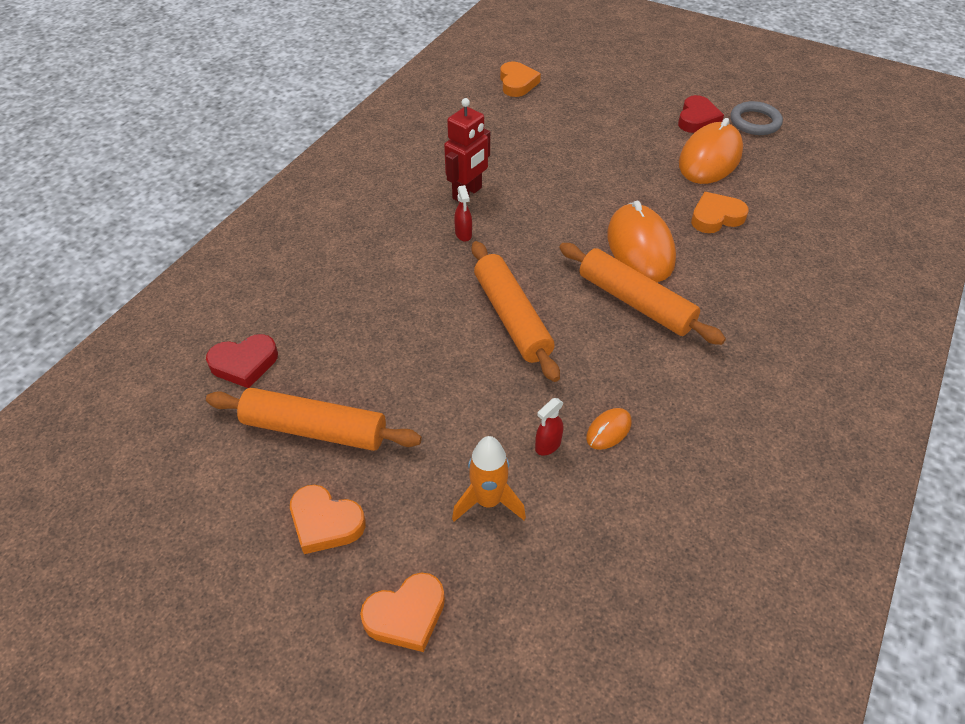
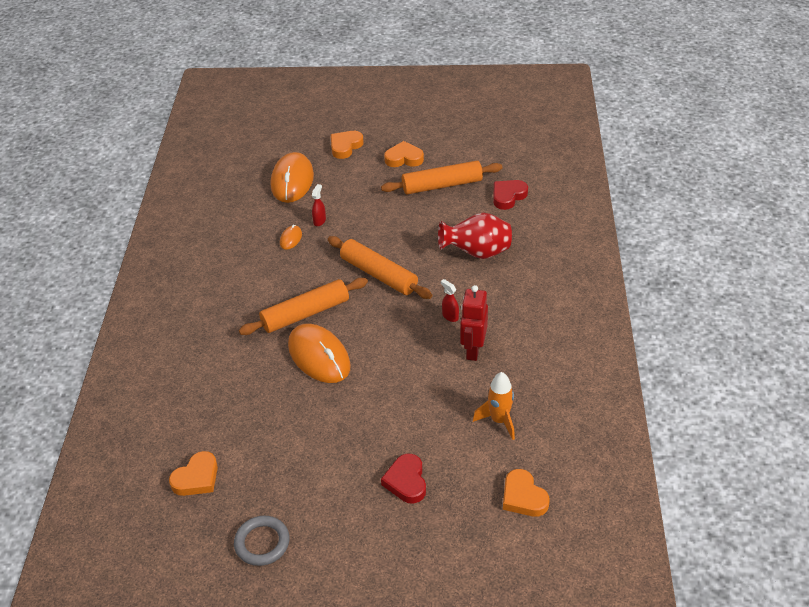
camera: 155 degrees right, 5 degrees down
orange rocket [452,436,526,522] -> orange rocket moved to [473,372,515,440]
orange rolling pin [559,243,726,345] -> orange rolling pin turned 45 degrees counterclockwise [239,278,368,335]
red heart [678,95,724,133] -> red heart moved to [381,454,426,504]
orange mouse [679,118,743,184] -> orange mouse moved to [271,152,314,203]
orange heart [691,192,748,233] -> orange heart moved to [169,451,218,496]
none -> red vase [438,212,512,259]

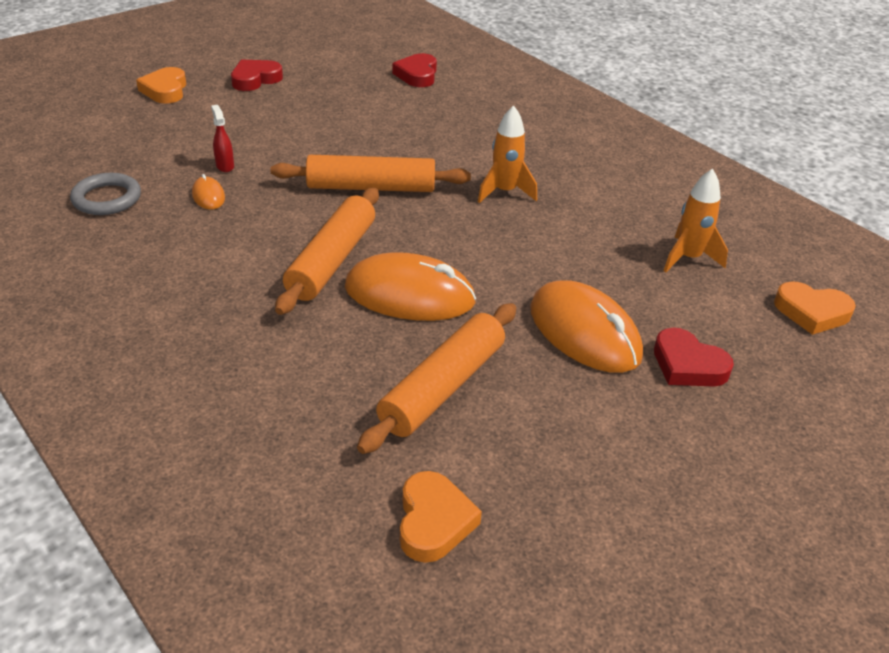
camera: 45 degrees left, 5 degrees down
grey ring [234,516,289,566] -> grey ring moved to [70,173,141,215]
orange mouse [271,152,314,203] -> orange mouse moved to [530,280,643,373]
orange rolling pin [381,161,502,194] -> orange rolling pin moved to [357,303,516,454]
orange heart [384,141,424,167] -> red heart [231,60,283,91]
red vase [438,212,512,259] -> none
red spray bottle [441,279,459,322] -> orange rocket [478,105,537,203]
red robot [460,285,488,361] -> none

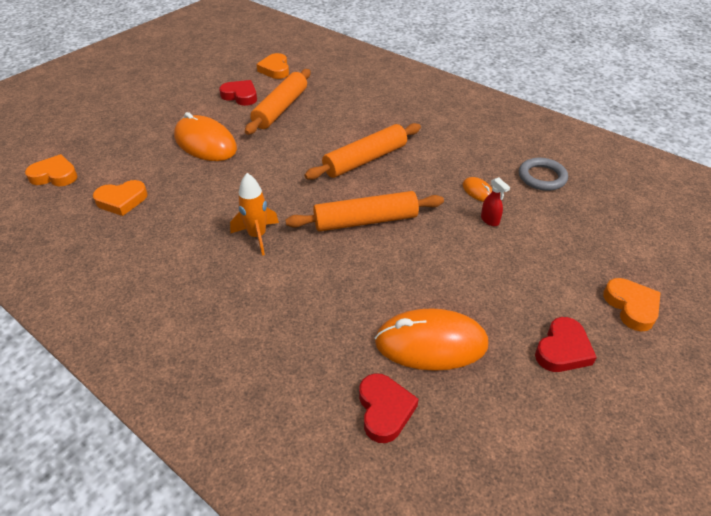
camera: 170 degrees right, 5 degrees up
orange rolling pin [275,188,379,315] -> orange rolling pin turned 45 degrees clockwise [305,123,421,180]
orange mouse [345,252,476,321] -> orange mouse moved to [375,308,489,371]
red heart [654,328,734,386] -> red heart moved to [219,80,257,106]
orange rocket [664,169,728,272] -> orange heart [93,180,148,216]

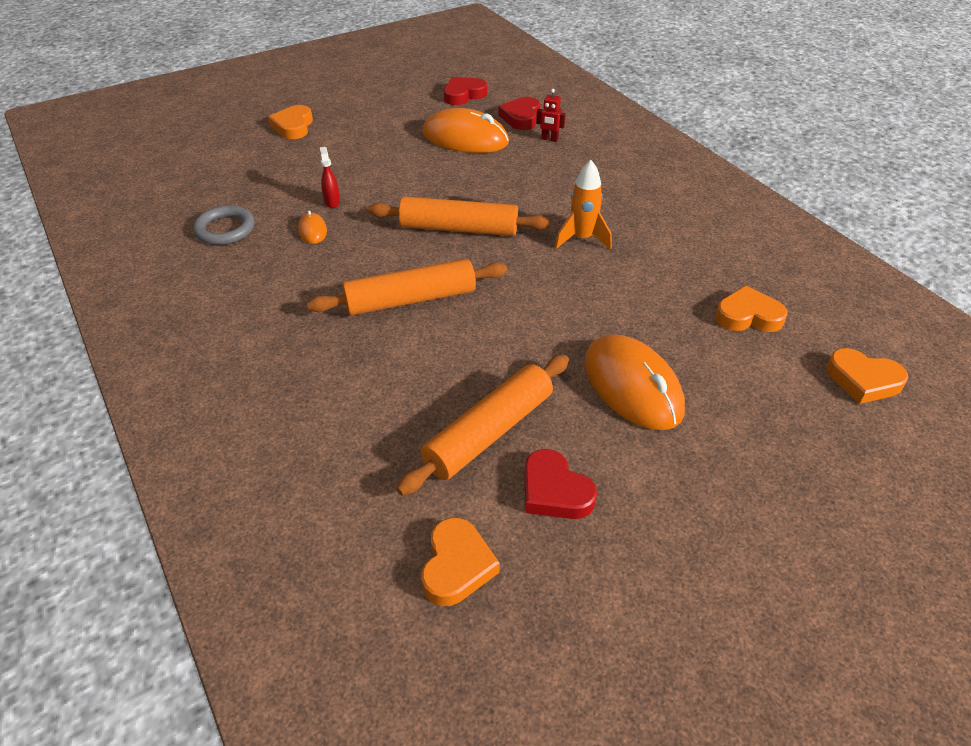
camera: 160 degrees left, 0 degrees up
red heart [535,317,597,372] -> red heart moved to [444,77,487,105]
none -> red robot [536,89,566,142]

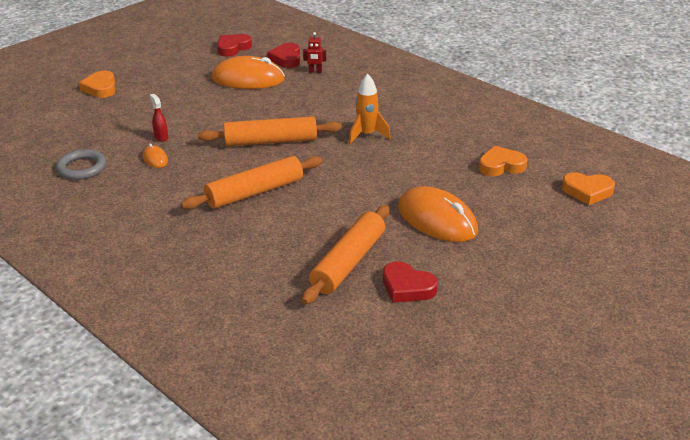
camera: 15 degrees left, 10 degrees down
orange heart [421,518,500,606] -> none

